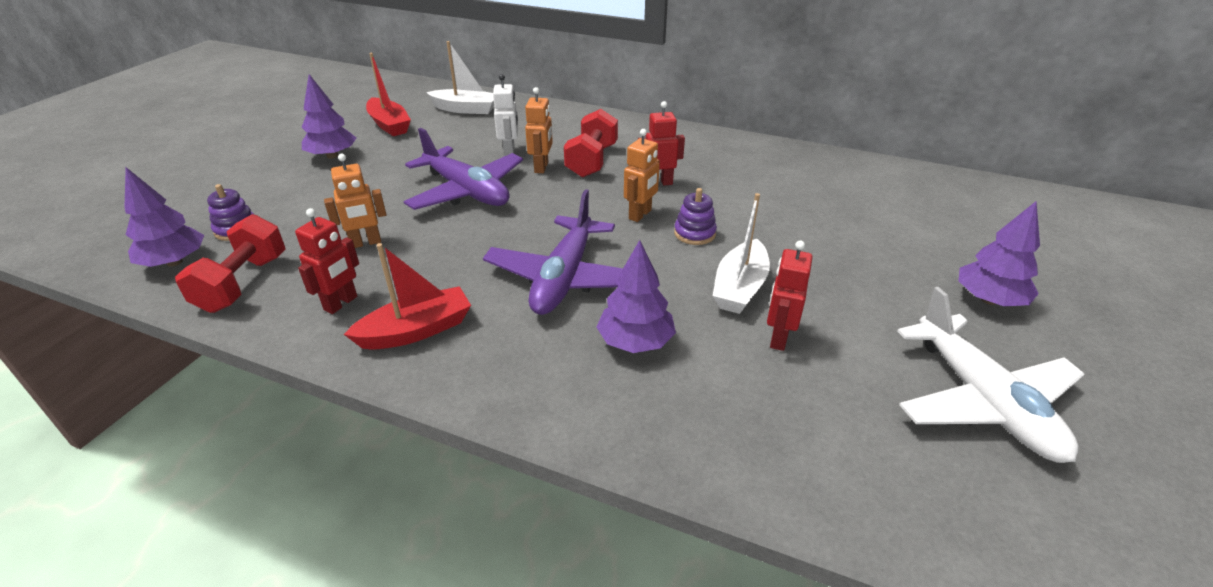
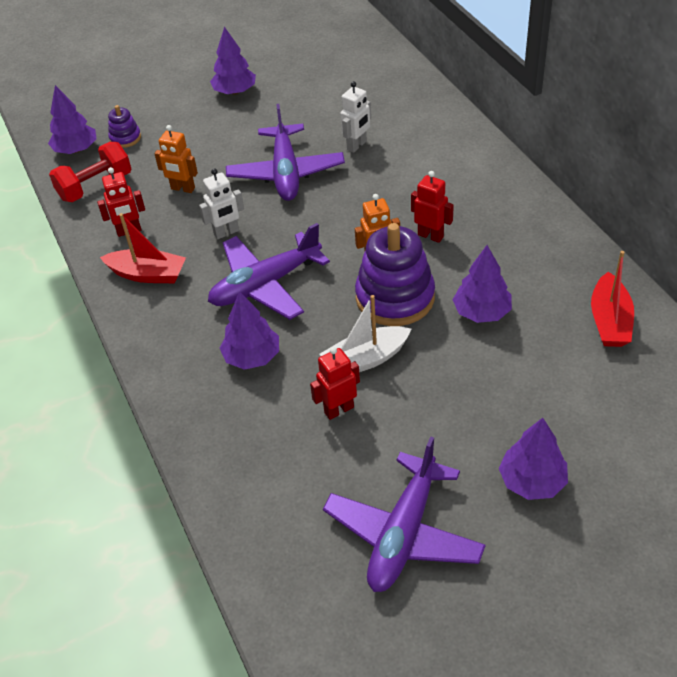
camera: 45 degrees right, 10 degrees up
red boat [366,53,411,136] -> red boat moved to [591,251,634,347]
white boat [426,41,494,114] -> none
orange robot [525,87,553,173] -> none
red dumbbell [564,109,618,178] -> none
purple stacking toy [674,188,717,245] -> purple stacking toy [355,223,435,326], size x2.08
white plane [897,287,1084,463] -> purple plane [323,436,486,592]
none -> white robot [199,168,244,239]
none -> purple tree [453,245,512,323]

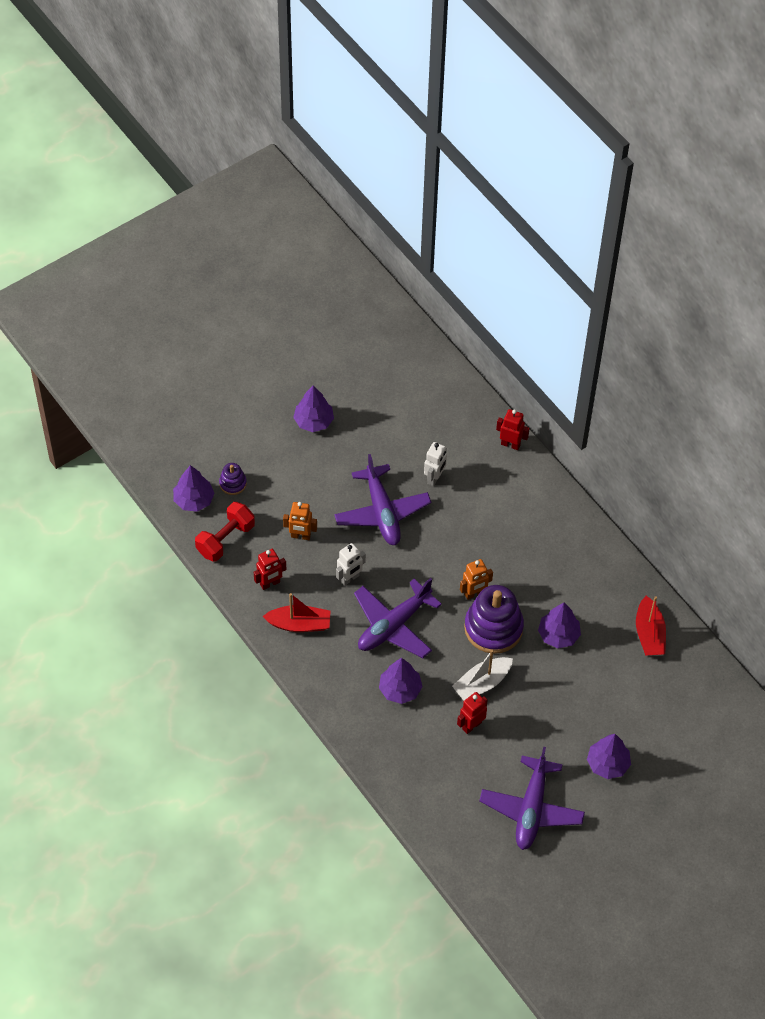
camera: 15 degrees left, 10 degrees up
red robot [411,171,454,243] -> red robot moved to [496,409,530,450]

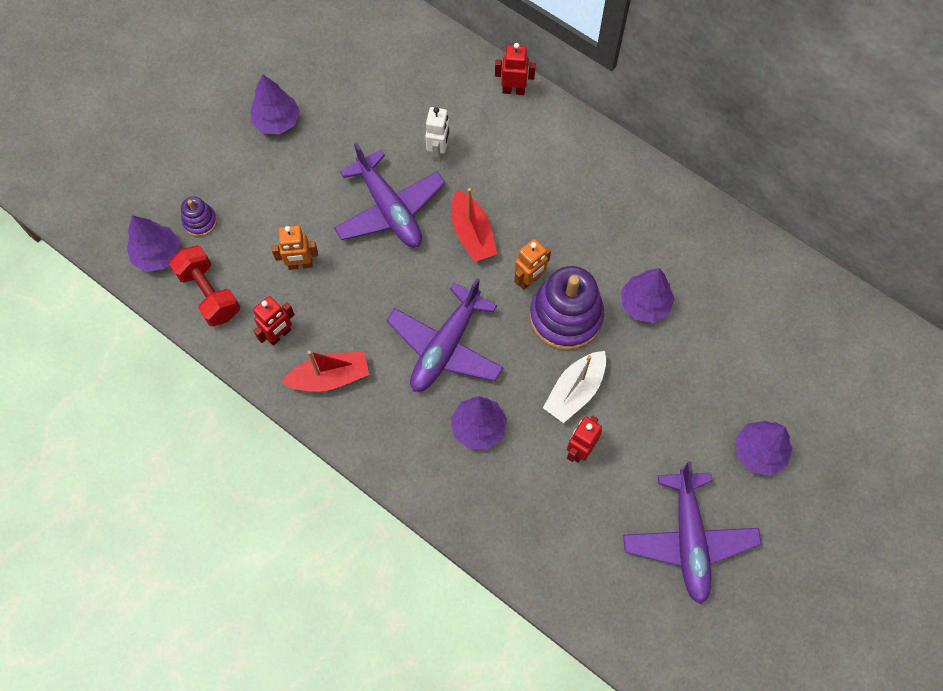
camera: 15 degrees left, 10 degrees up
red dumbbell [195,502,255,562] -> red dumbbell turned 60 degrees counterclockwise [169,245,240,326]
white robot [336,543,366,586] -> none
red boat [636,596,666,656] -> red boat moved to [452,188,497,262]

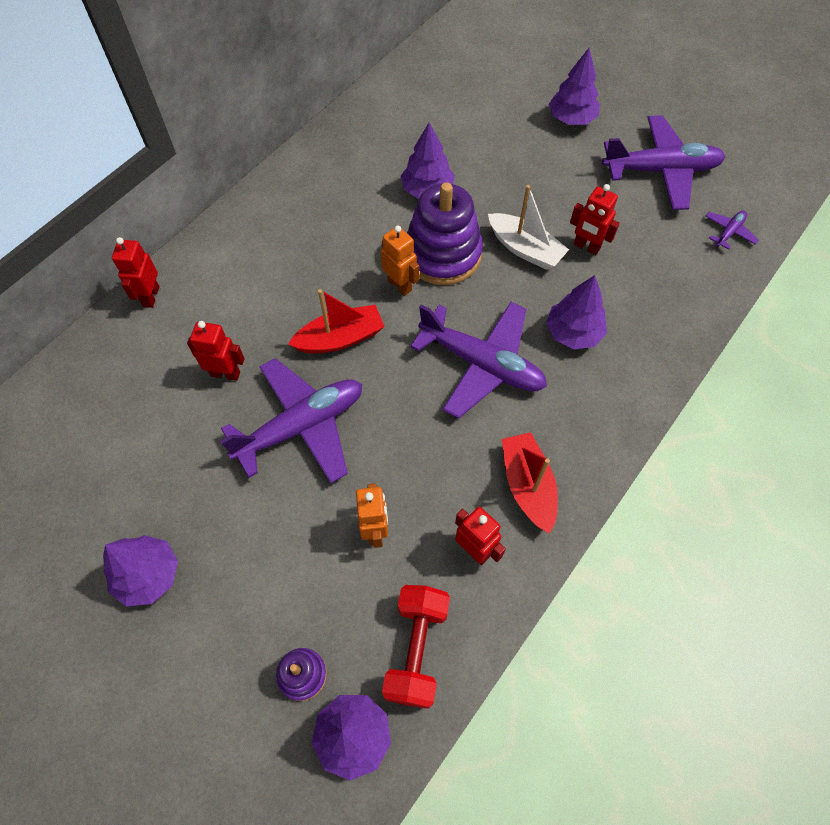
camera: 90 degrees left, 5 degrees down
red dumbbell [169,245,240,326] -> red dumbbell turned 45 degrees counterclockwise [382,585,450,709]
white robot [425,107,450,162] -> red robot [187,321,245,381]
none -> purple plane [705,211,759,250]

